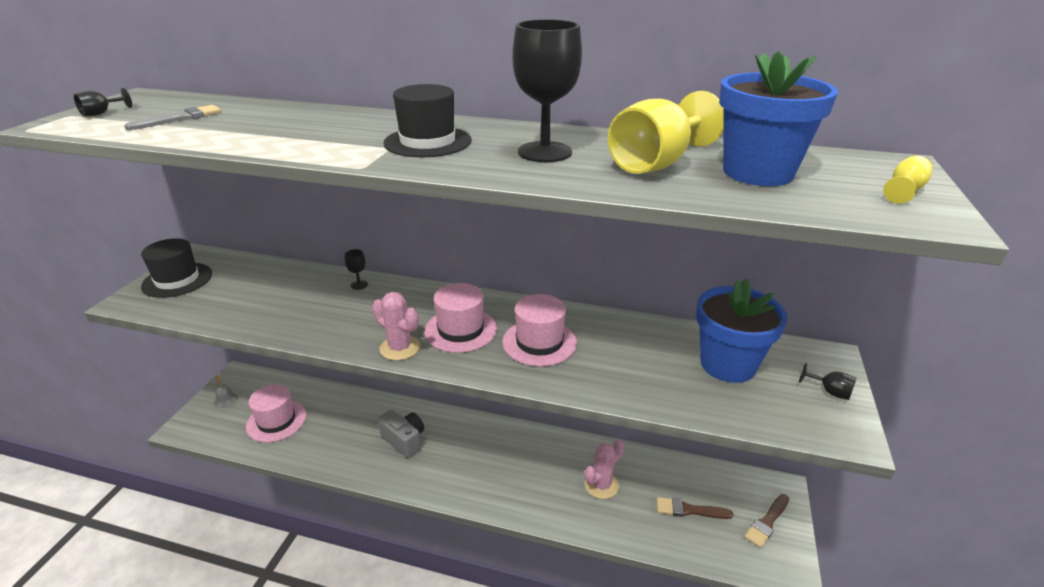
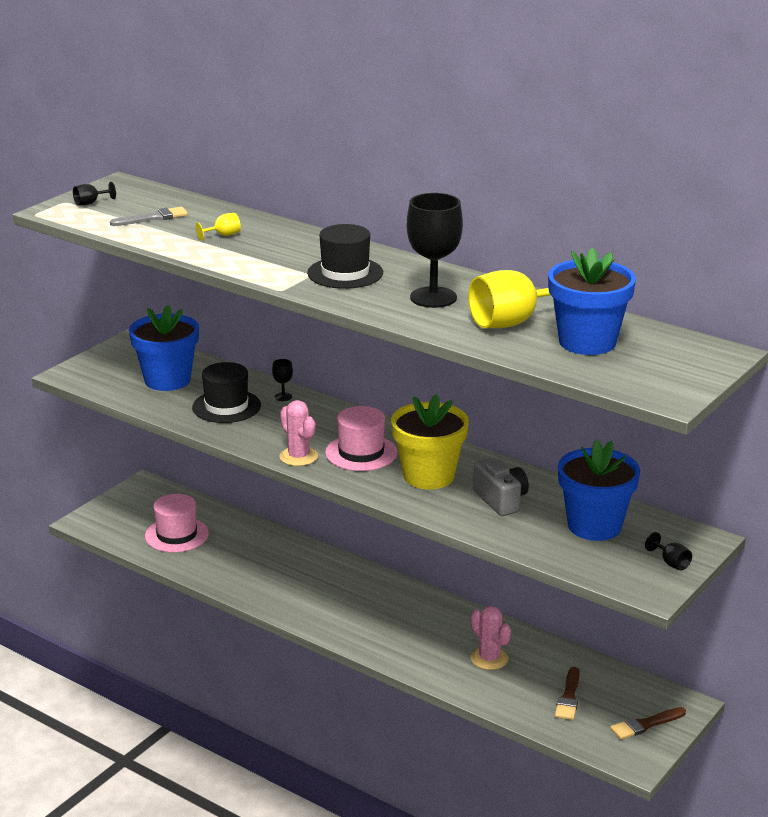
camera: 20 degrees right, 5 degrees down
black hat [141,238,212,298] -> black hat moved to [192,362,261,423]
grey bell [214,375,238,408] -> none
grey camera [378,410,424,458] -> grey camera moved to [473,458,529,516]
pink hat [502,294,577,367] -> yellow flower pot [391,394,469,489]
pink cactus [585,440,624,499] -> pink cactus turned 75 degrees clockwise [471,606,511,670]
brown brush [657,497,733,519] -> brown brush turned 105 degrees counterclockwise [555,667,580,720]
yellow goblet [883,156,932,204] -> yellow goblet moved to [196,213,241,241]
none -> blue flower pot [129,305,199,391]

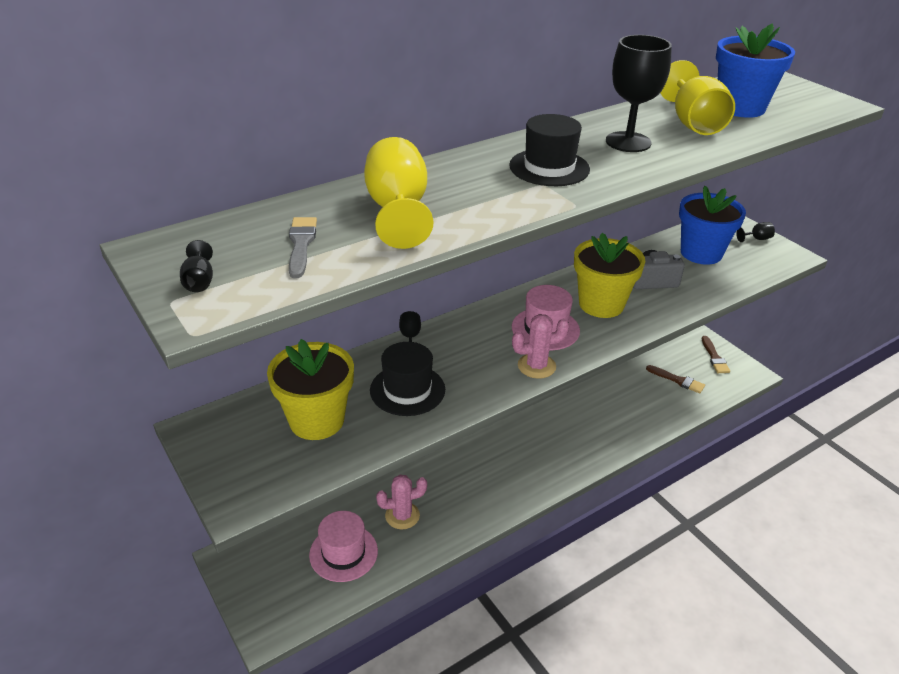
camera: 70 degrees left, 10 degrees up
blue flower pot [129,305,199,391] -> yellow flower pot [267,339,354,440]
yellow goblet [196,213,241,241] -> yellow goblet [364,137,433,249], size x2.31
pink cactus [471,606,511,670] -> pink cactus moved to [376,474,427,529]

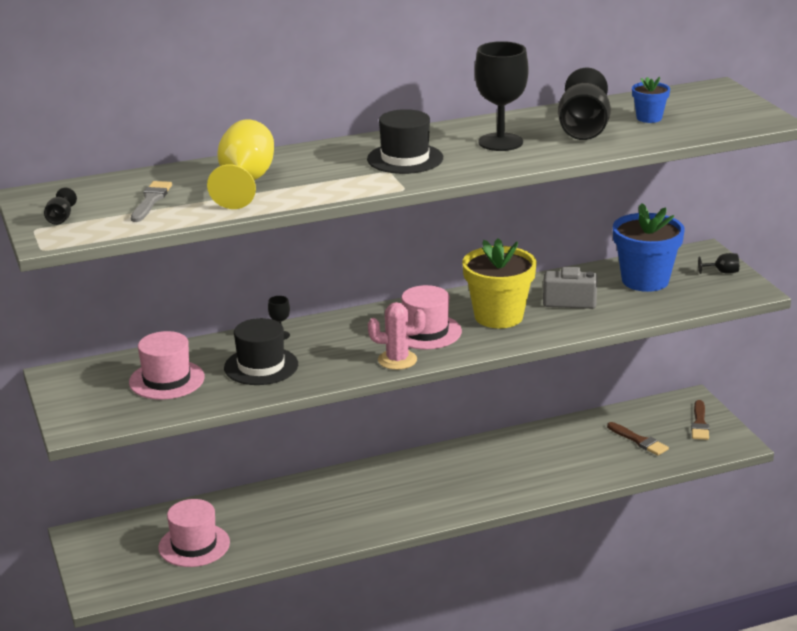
camera: 15 degrees right, 10 degrees down
yellow flower pot [267,339,354,440] -> pink hat [129,331,205,400]
pink cactus [376,474,427,529] -> none
yellow goblet [660,60,735,135] -> black goblet [558,68,611,140]
blue flower pot [716,24,795,118] -> blue flower pot [632,77,670,123], size x0.51

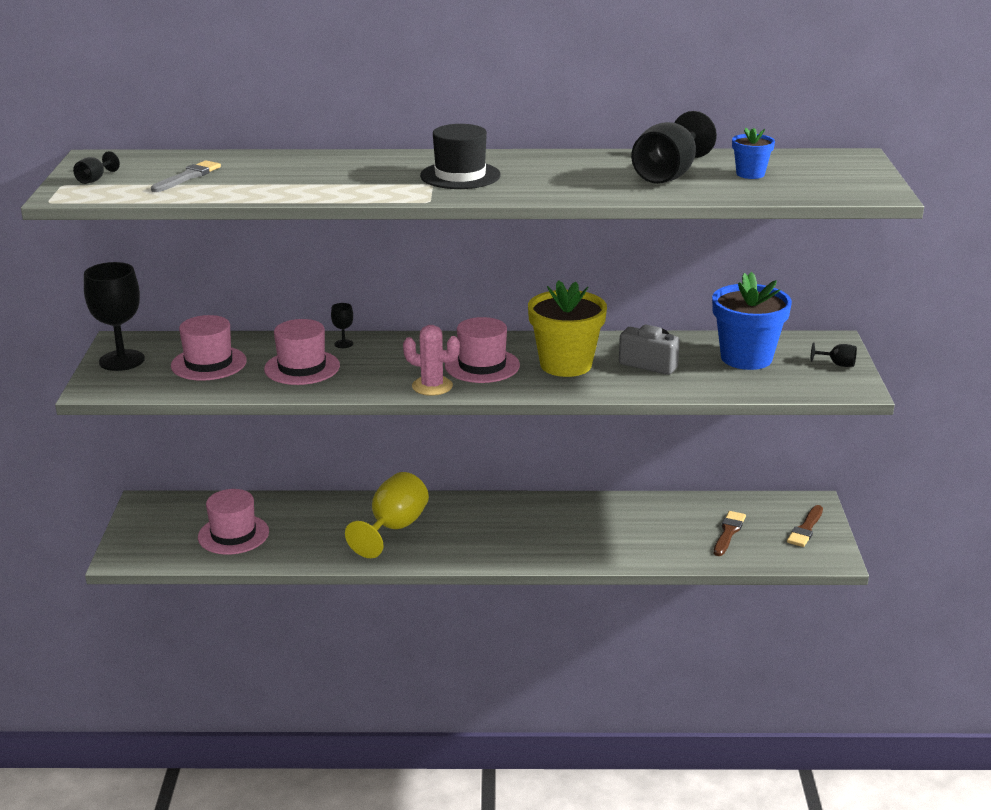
camera: 20 degrees right, 0 degrees up
yellow goblet [207,120,274,209] -> yellow goblet moved to [345,472,429,558]
black hat [224,318,298,385] -> pink hat [264,319,340,385]
black goblet [475,41,528,151] -> black goblet moved to [84,262,145,371]
brown brush [607,422,669,456] -> brown brush turned 135 degrees counterclockwise [714,511,746,556]

